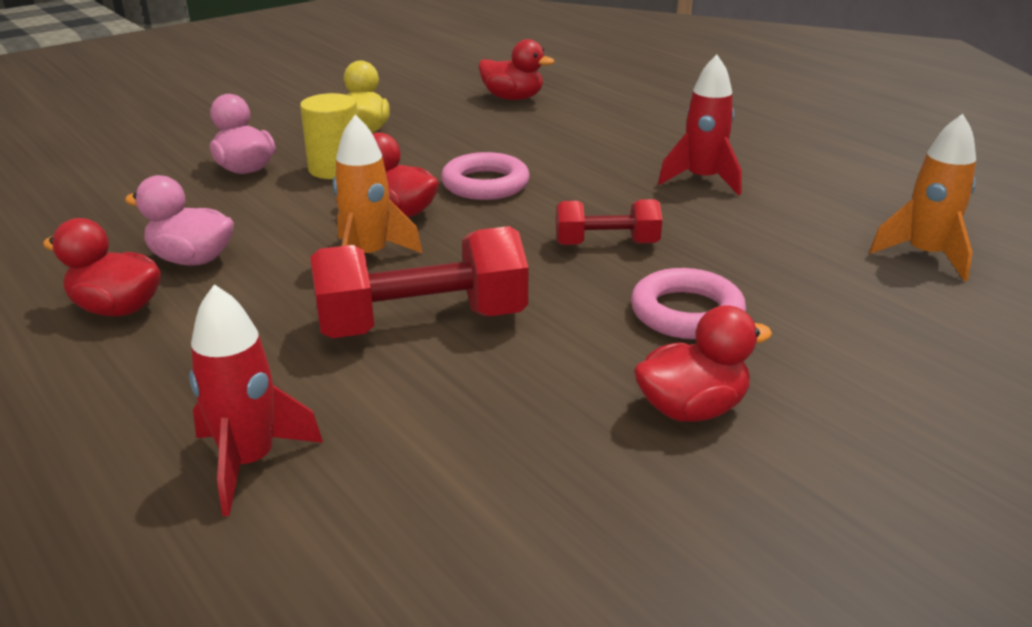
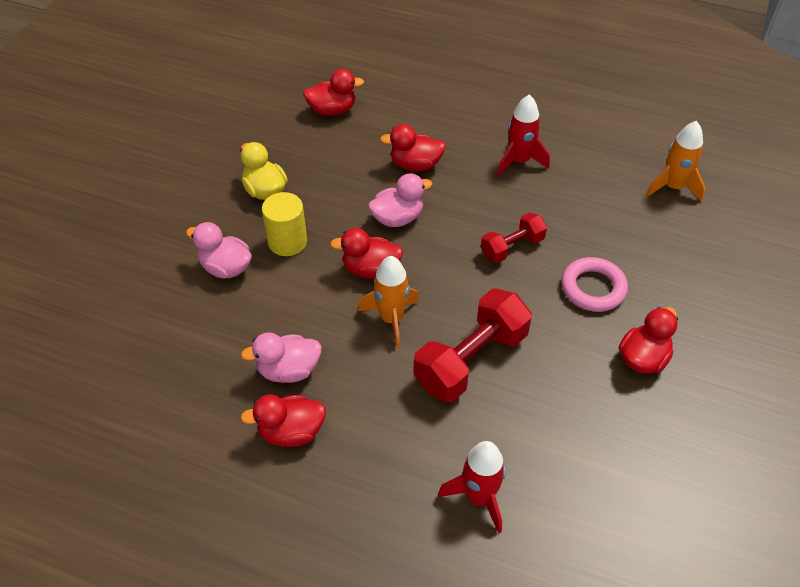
camera: 30 degrees left, 20 degrees up
pink ring [441,152,530,200] -> pink duck [368,173,432,227]
none -> red duck [380,124,446,171]

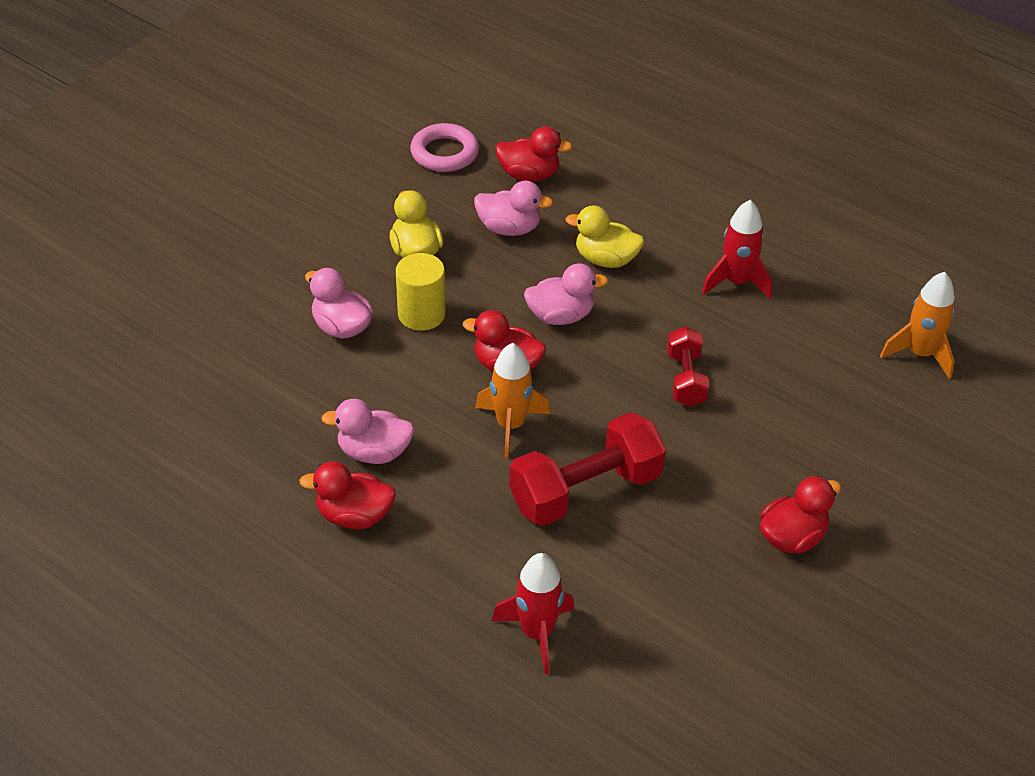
camera: 15 degrees right, 5 degrees down
red duck [380,124,446,171] -> yellow duck [565,205,644,268]
red dumbbell [481,212,547,263] -> red dumbbell turned 75 degrees counterclockwise [667,326,709,407]
pink ring [561,257,628,312] -> pink ring moved to [410,123,479,172]
none -> pink duck [474,181,553,236]

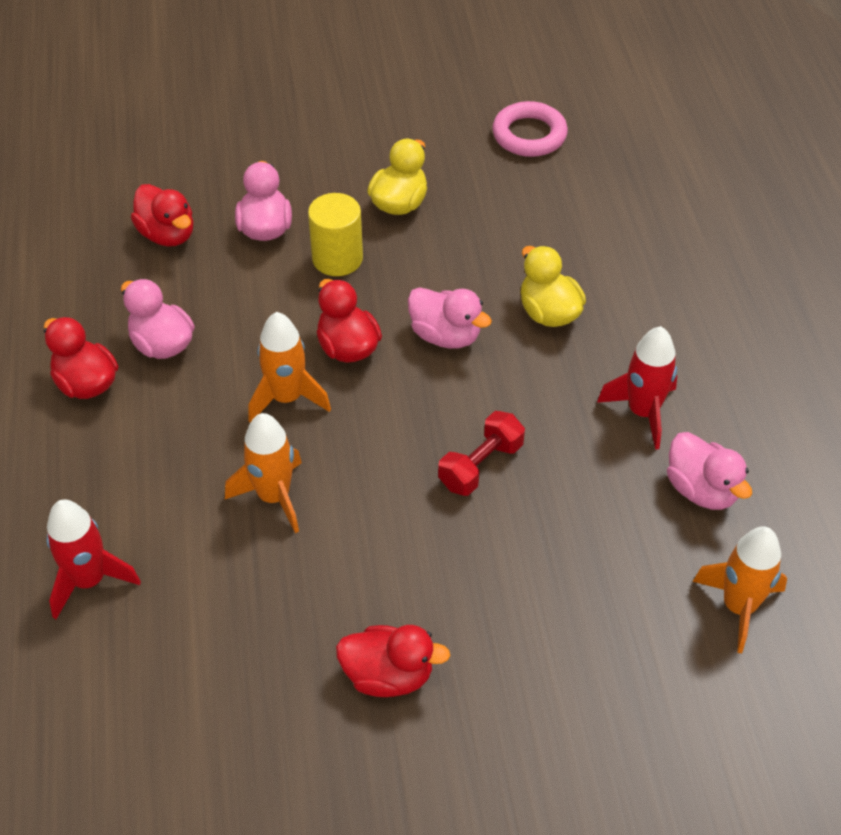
camera: 45 degrees right, 5 degrees up
pink duck [474,181,553,236] -> pink duck moved to [667,432,752,510]
red duck [495,127,572,181] -> red duck moved to [131,184,193,247]
red dumbbell [509,412,666,526] -> orange rocket [225,413,302,533]

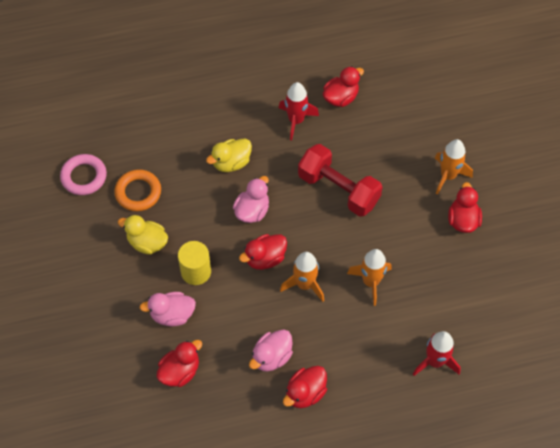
camera: 95 degrees left, 10 degrees up
red dumbbell [438,411,525,496] -> red dumbbell [298,144,383,217], size x1.73
pink duck [667,432,752,510] -> red duck [323,66,364,107]
orange rocket [692,526,787,653] -> orange rocket moved to [435,139,473,195]
none -> orange ring [114,169,161,211]

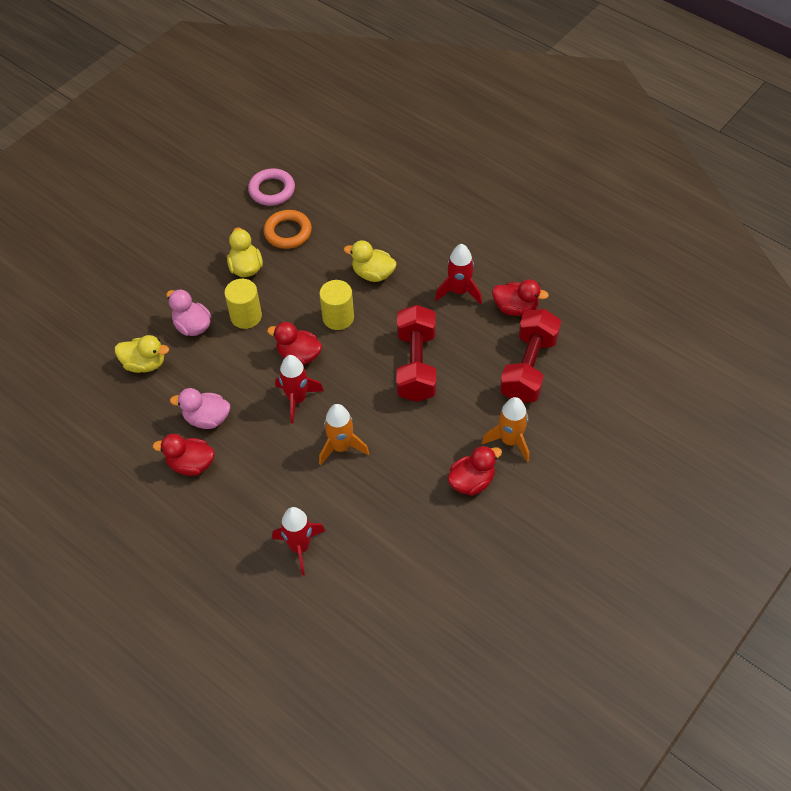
camera: 55 degrees right, 5 degrees down
red duck [157,340,202,387] -> yellow duck [115,335,169,373]
pink duck [233,176,269,223] -> yellow cylinder [319,280,354,330]
orange rocket [280,252,324,302] -> red rocket [275,355,324,424]
none -> red dumbbell [500,309,561,403]

